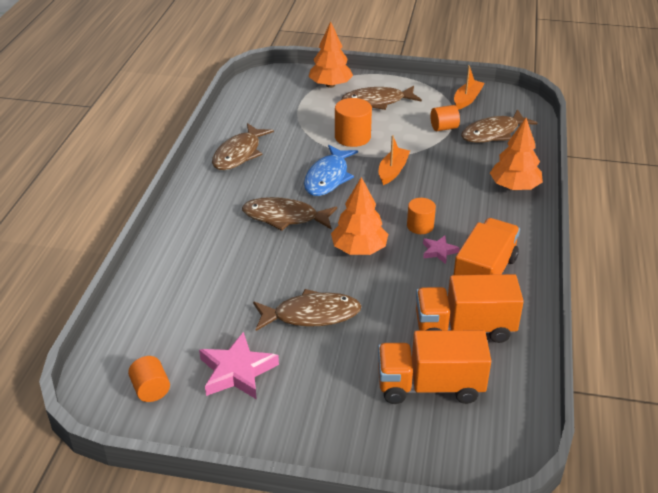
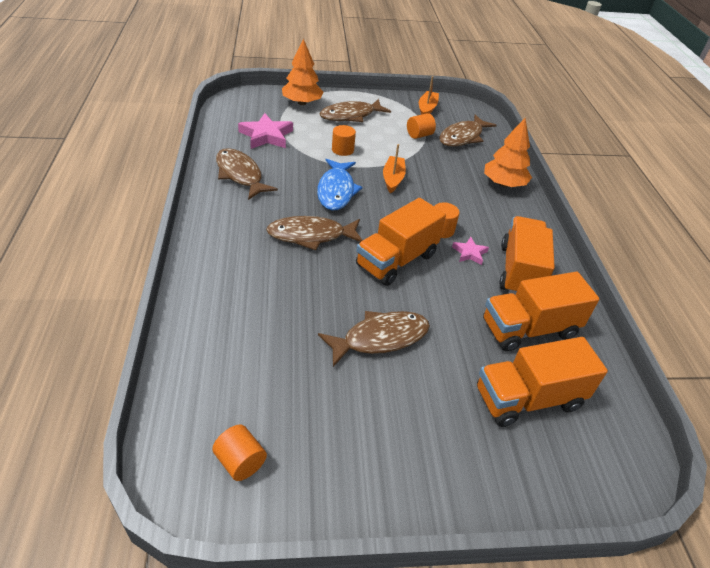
camera: 20 degrees left, 5 degrees up
pink star [199,332,279,400] -> pink star moved to [238,113,293,149]
brown fish [212,123,274,170] -> brown fish turned 135 degrees clockwise [216,148,278,200]
orange tree [331,177,388,255] -> orange truck [356,198,446,286]
orange cylinder [335,98,372,147] -> orange cylinder [332,125,356,156], size x0.65

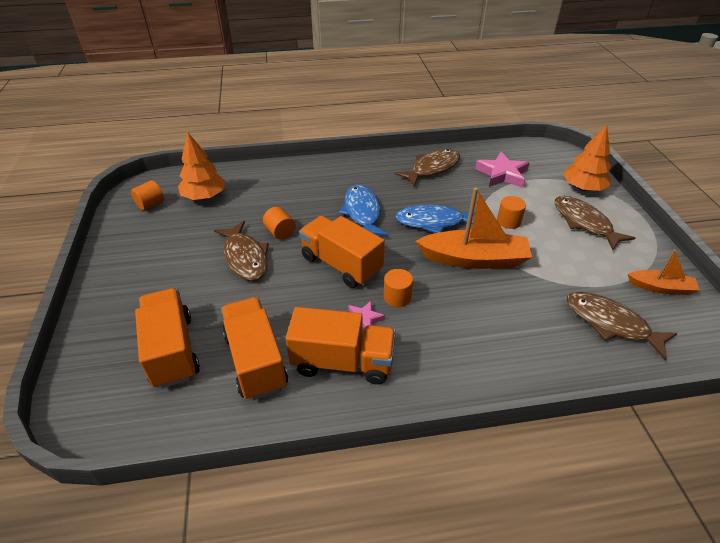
camera: 90 degrees right, 0 degrees up
brown fish [266,216,363,250] -> blue fish [339,185,388,236]
orange boat [383,144,406,193] -> orange boat [415,187,532,269], size x1.81
orange cylinder [407,113,436,139] -> orange cylinder moved to [263,207,296,240]
orange tree [484,118,532,187] -> orange tree moved to [178,133,225,200]

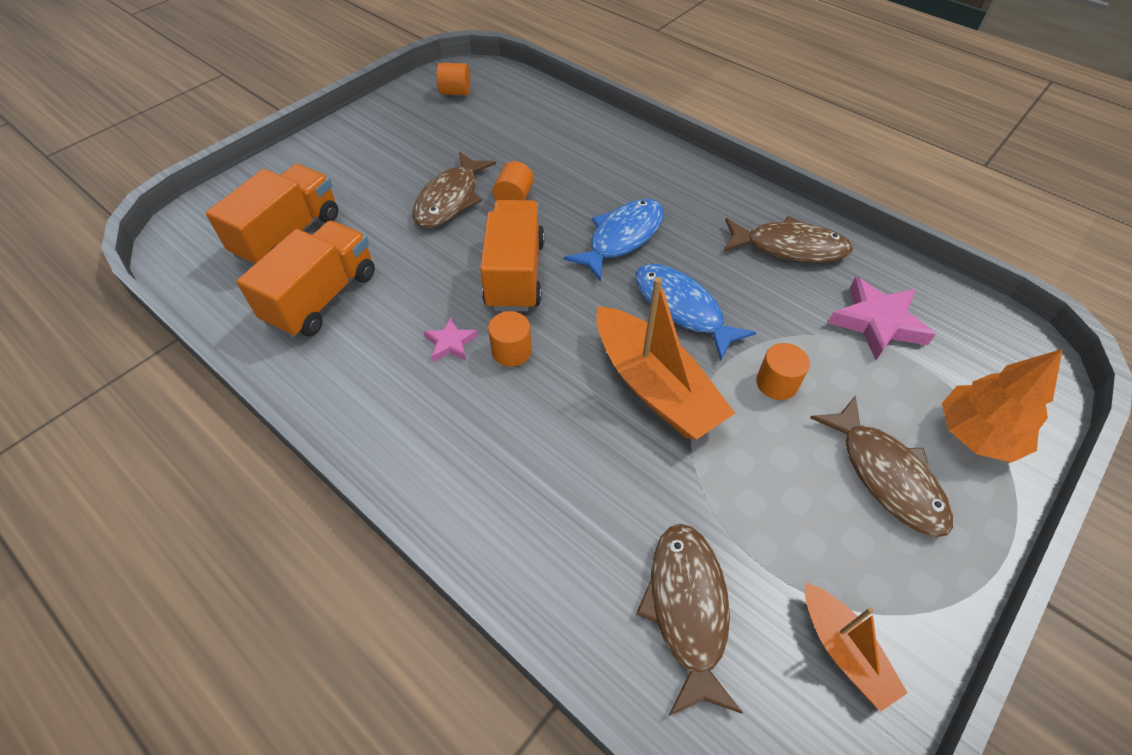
camera: 50 degrees right, 10 degrees up
orange tree [178,133,225,200] -> none
orange truck [286,307,396,385] -> none
brown fish [555,196,635,250] -> brown fish turned 135 degrees clockwise [810,395,953,537]

